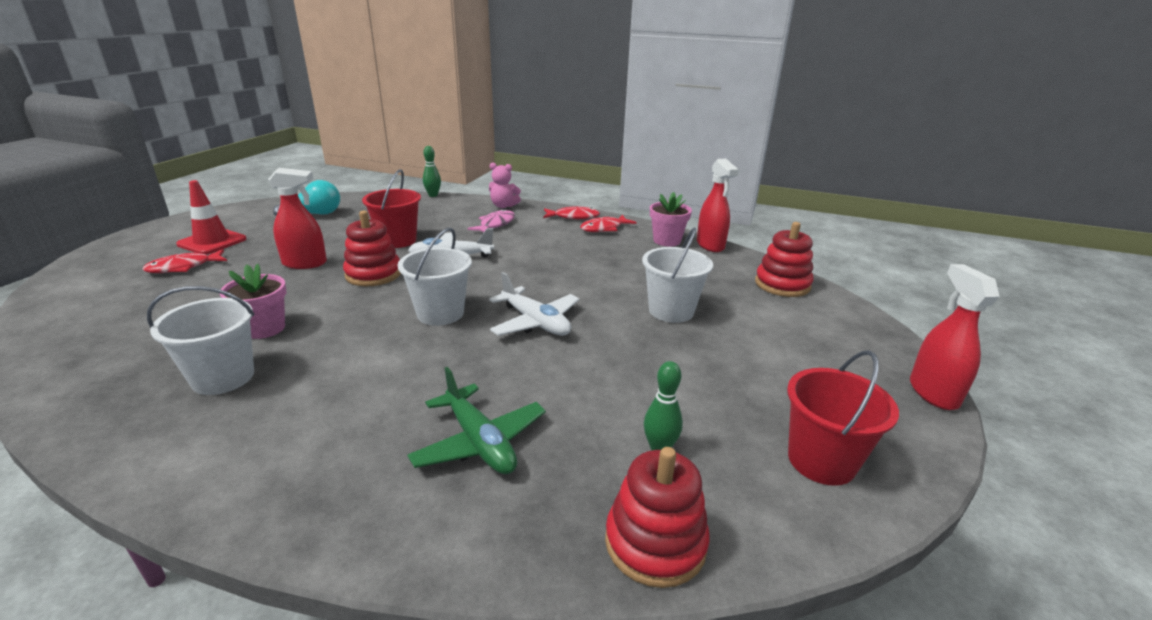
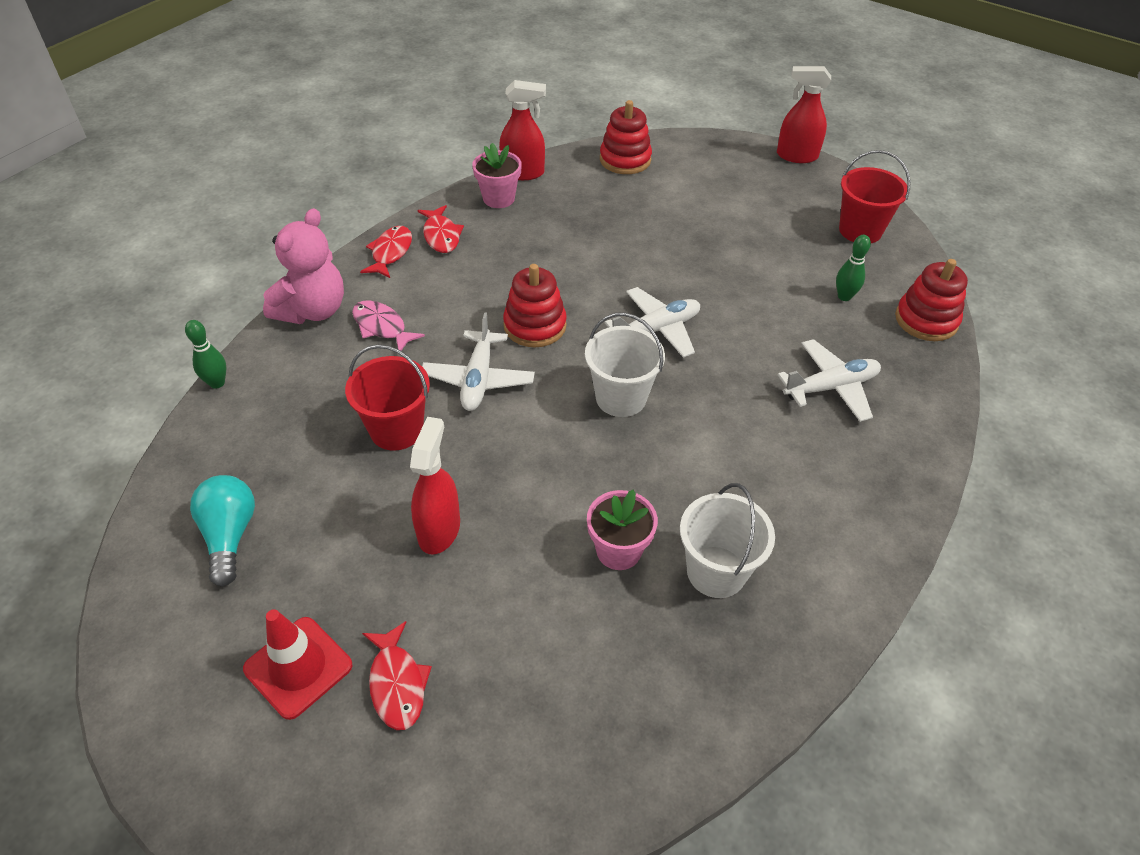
camera: 75 degrees left, 20 degrees up
red stacking toy [343,211,401,287] -> red stacking toy moved to [503,264,567,347]
green plane [407,367,546,474] -> white plane [778,339,881,422]
pink teddy bear [489,163,521,208] -> pink teddy bear [263,208,344,324], size x1.68
white bucket [642,227,713,323] -> none

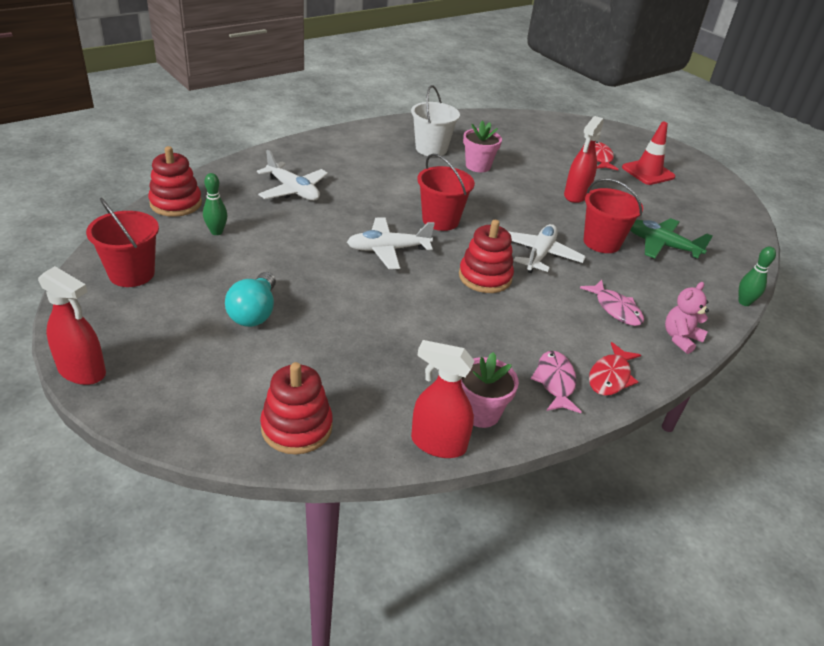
camera: 165 degrees left, 10 degrees down
turquoise light bulb [190,475,255,587] -> turquoise light bulb moved to [225,272,276,327]
pink teddy bear [263,208,344,324] -> pink teddy bear [665,282,709,354], size x0.60
red fish [417,205,464,253] -> pink fish [531,351,582,413]
white bucket [585,313,665,417] -> red bucket [417,154,475,231]
white plane [778,339,881,422] -> white plane turned 135 degrees counterclockwise [257,150,328,201]
none -> green plane [630,218,713,259]

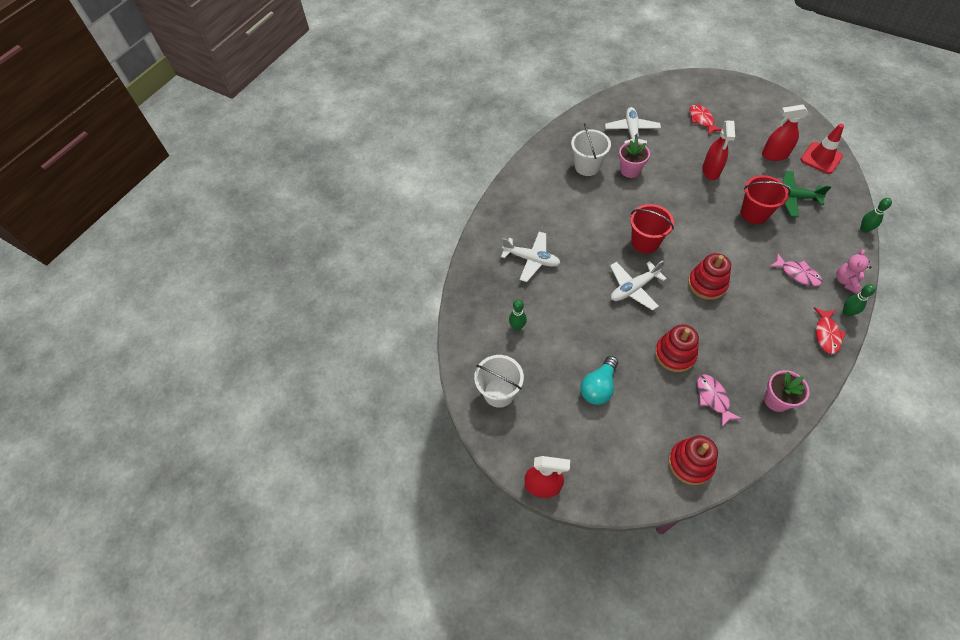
camera: 15 degrees left, 20 degrees up
red bucket [86,198,159,287] -> white bucket [474,355,524,408]
red stacking toy [148,146,202,217] -> red stacking toy moved to [655,324,699,372]
turquoise light bulb [225,272,276,327] -> turquoise light bulb turned 45 degrees clockwise [580,356,618,405]
red spray bottle [411,340,474,458] -> red spray bottle moved to [762,105,808,161]
white plane [509,224,586,273] -> white plane moved to [605,107,661,144]
pink fish [531,351,582,413] -> pink fish moved to [697,374,742,427]
red traffic cone [622,122,675,185] -> red traffic cone moved to [800,124,844,174]
none -> green bowling pin [843,284,876,317]

